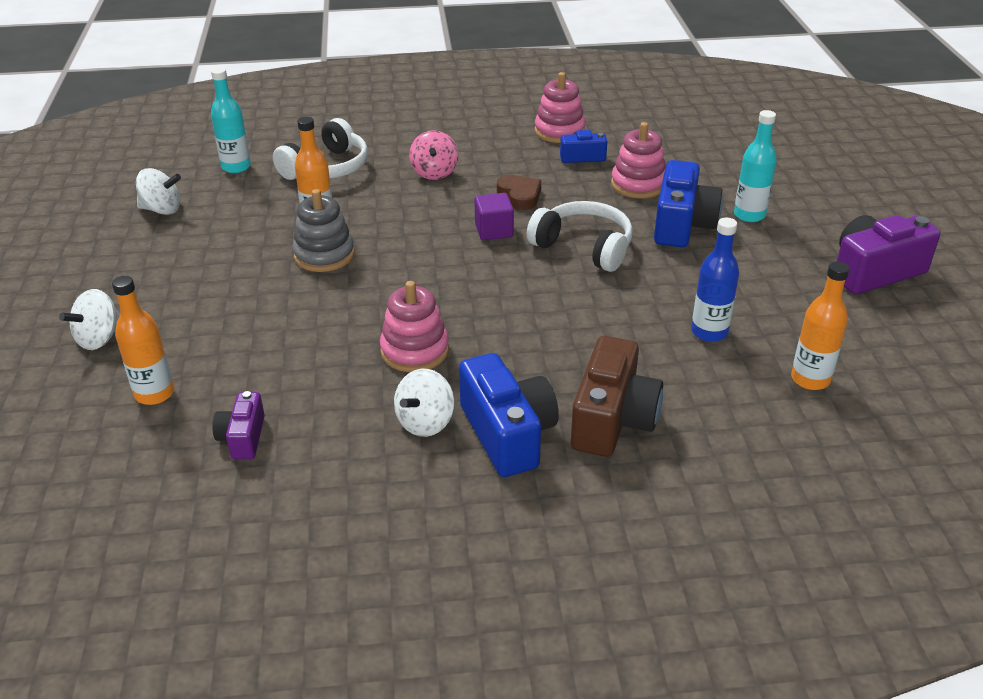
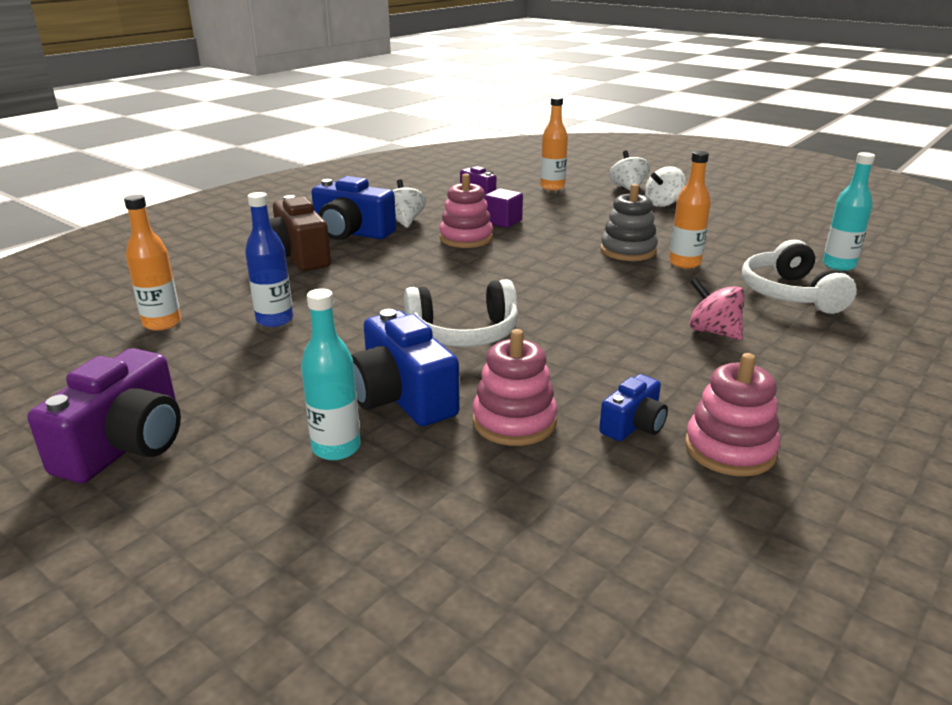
camera: 135 degrees right, 10 degrees down
white spinning top [136,168,181,215] -> white spinning top moved to [645,166,686,207]
purple cube [474,193,514,240] -> purple cube moved to [484,188,523,228]
brown heart [497,175,541,210] -> none

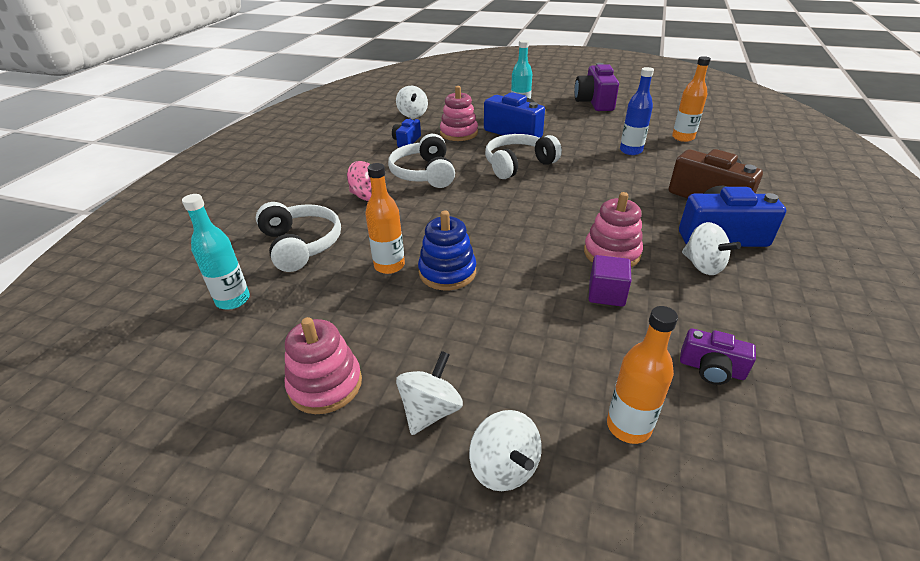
camera: 160 degrees right, 10 degrees up
grey stacking toy [601,184,658,261] -> blue stacking toy [418,210,476,290]
pink stacking toy [685,353,780,476] -> pink stacking toy moved to [285,317,362,414]
none -> white headphones [388,134,455,188]
none -> white spinning top [396,86,428,118]

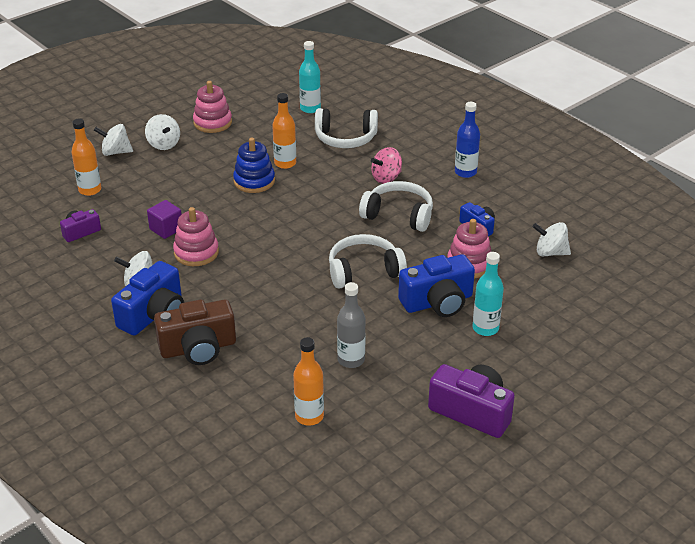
camera: 120 degrees right, 0 degrees up
white headphones [485,134,562,179] -> white headphones turned 105 degrees counterclockwise [329,234,407,288]
blue bottle [620,67,654,155] -> blue bottle moved to [455,102,480,178]
none -> grey bottle [337,282,366,368]

